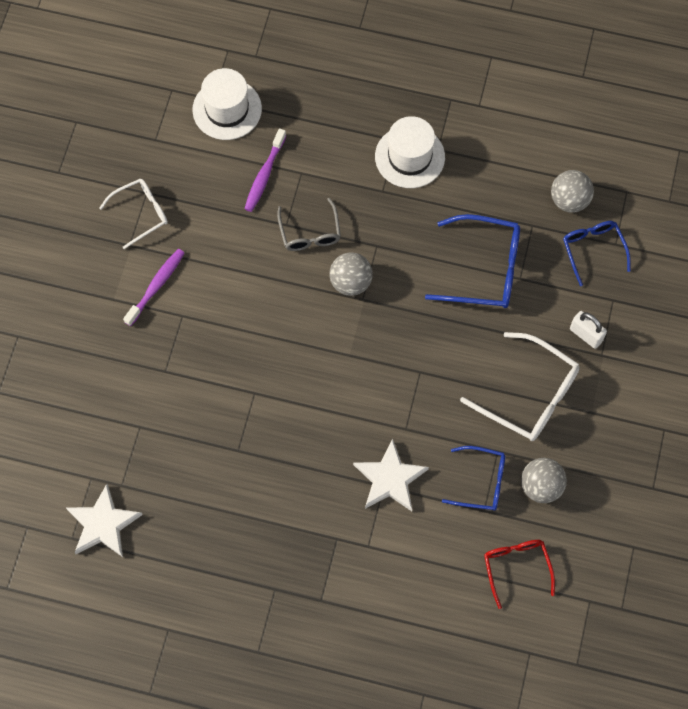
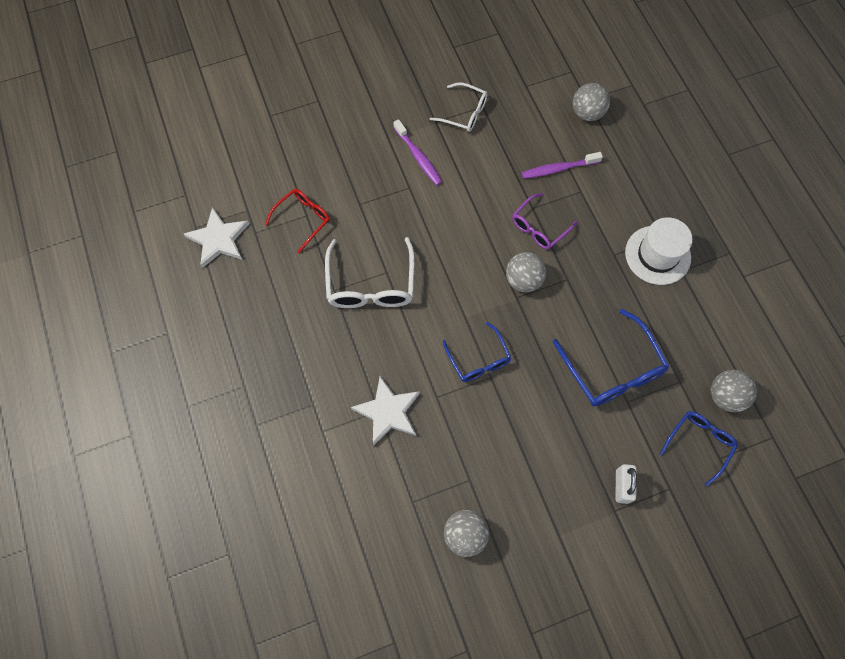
camera: 55 degrees right, 0 degrees up
purple toothbrush [123,249,185,326] -> purple toothbrush turned 60 degrees clockwise [393,119,442,185]
white hat [192,68,262,140] -> grey ball [573,83,610,121]
grey glasses [277,198,341,251] -> purple glasses [512,193,577,249]
blue glasses [442,446,505,511] -> blue glasses moved to [442,322,511,382]
white glasses [460,332,580,441] -> white glasses moved to [325,237,415,308]
red glasses [484,540,555,609] -> red glasses moved to [265,189,330,253]

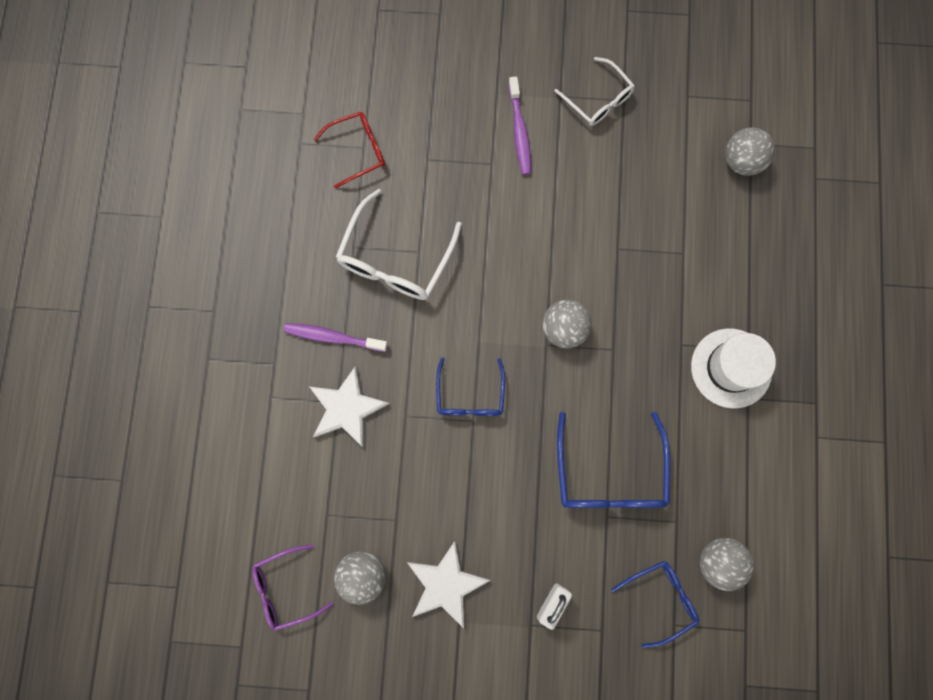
camera: 25 degrees right, 10 degrees up
white star [184,207,249,268] -> white star moved to [407,541,490,628]
purple glasses [512,193,577,249] -> purple glasses moved to [252,544,333,631]
purple toothbrush [521,152,603,179] -> purple toothbrush moved to [284,323,388,352]

